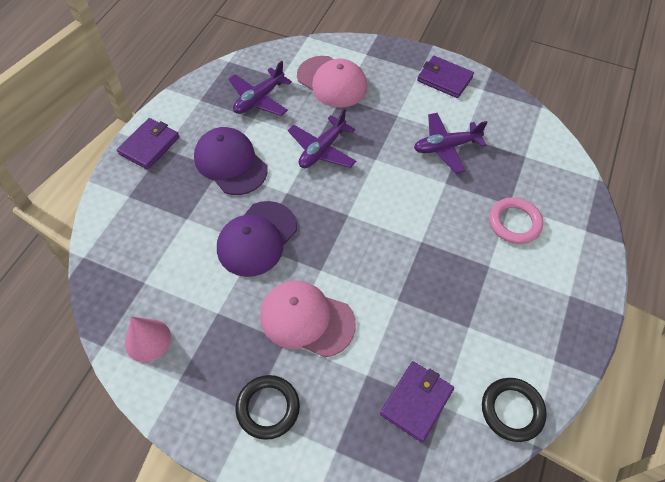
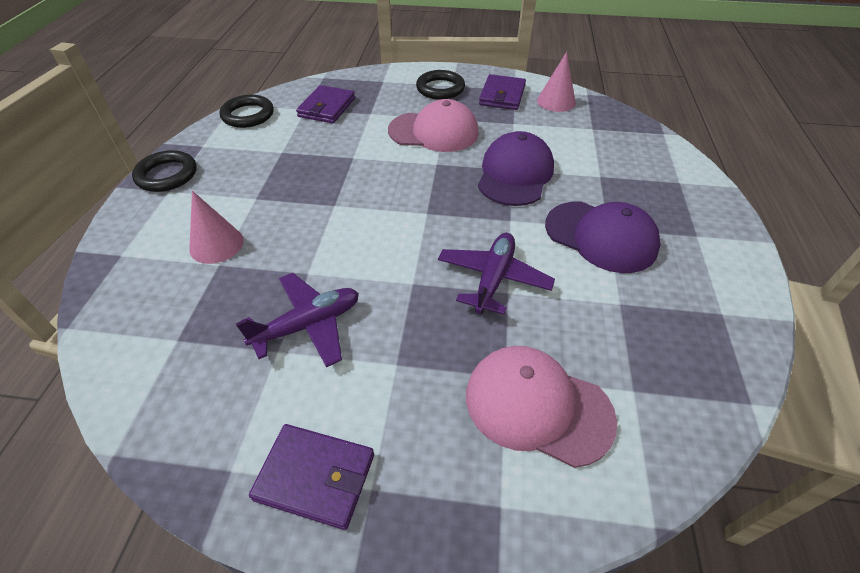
camera: 165 degrees right, 10 degrees down
purple wallet [117,118,180,170] -> purple wallet moved to [479,74,526,110]
purple plane [229,61,292,116] -> none
pink ring [489,197,543,244] -> pink cone [189,191,244,264]
none -> black ring [132,150,197,192]

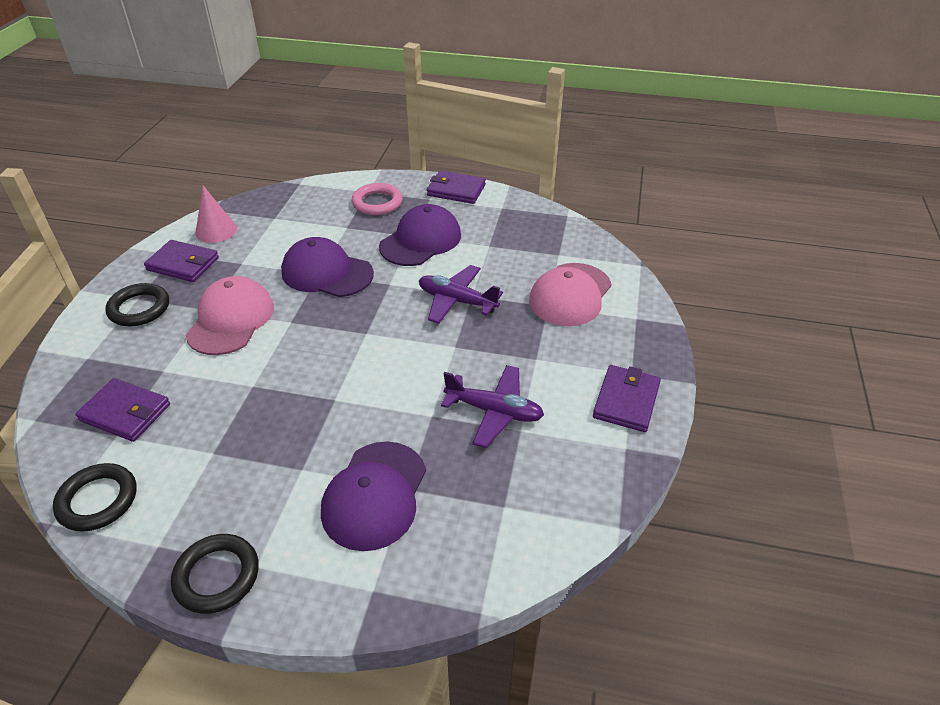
camera: 85 degrees left, 5 degrees down
pink cone [189,191,244,264] -> purple cap [321,441,426,551]
purple plane [236,273,359,367] -> purple plane turned 135 degrees clockwise [441,365,544,448]
none -> pink ring [352,183,402,215]
none -> purple wallet [427,170,486,204]

